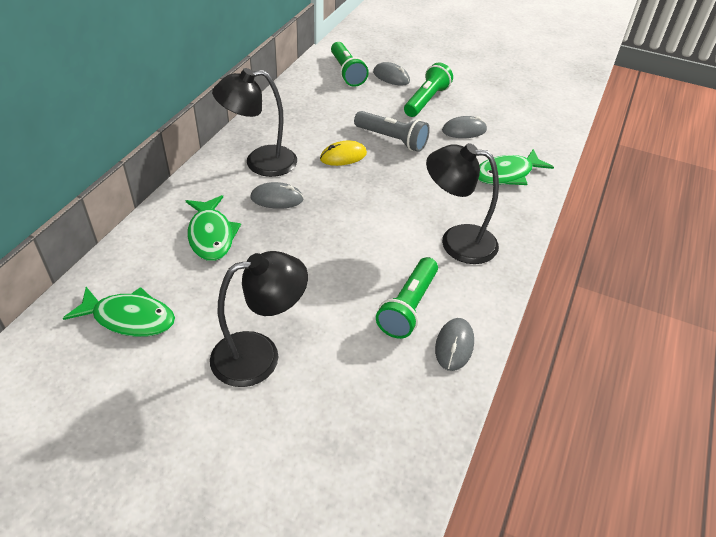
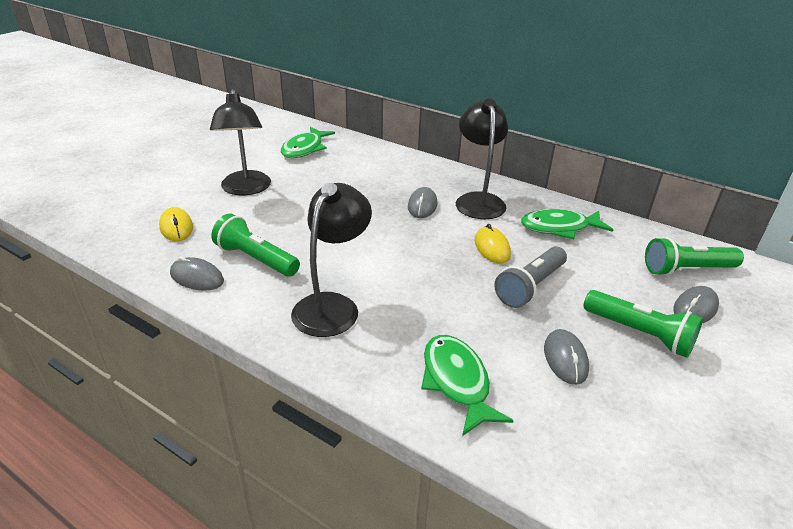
camera: 100 degrees right, 10 degrees down
green fish [186,195,241,261] -> green fish moved to [521,209,613,239]
none -> yellow mouse [159,207,193,241]

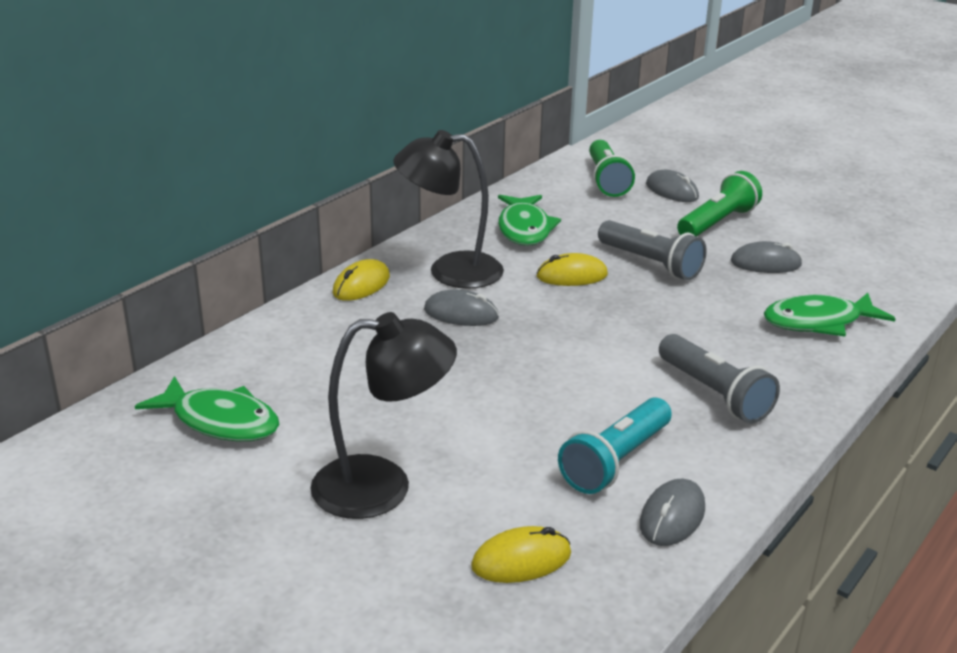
camera: 85 degrees left, 5 degrees down
green flashlight [211,213,300,277] -> turquoise flashlight [558,398,672,494]
black lamp [291,183,372,337] -> grey flashlight [659,334,780,423]
none -> yellow mouse [333,259,390,301]

